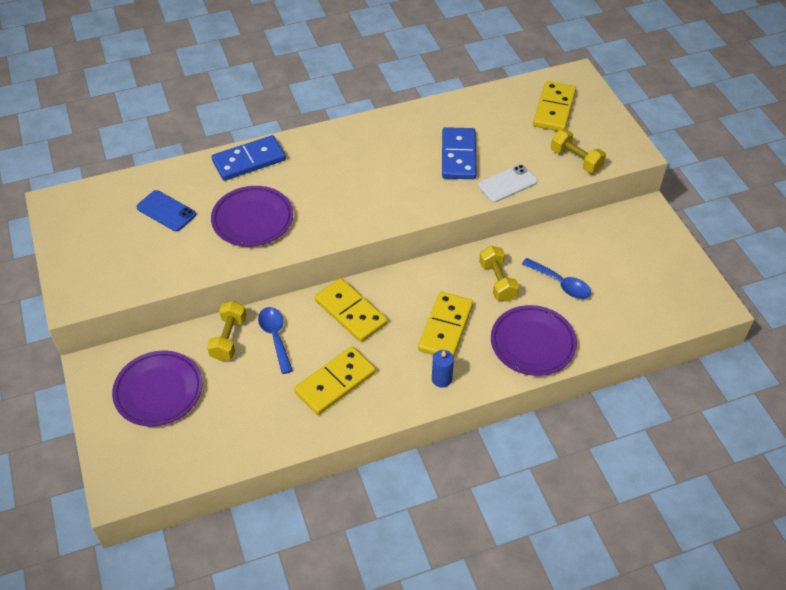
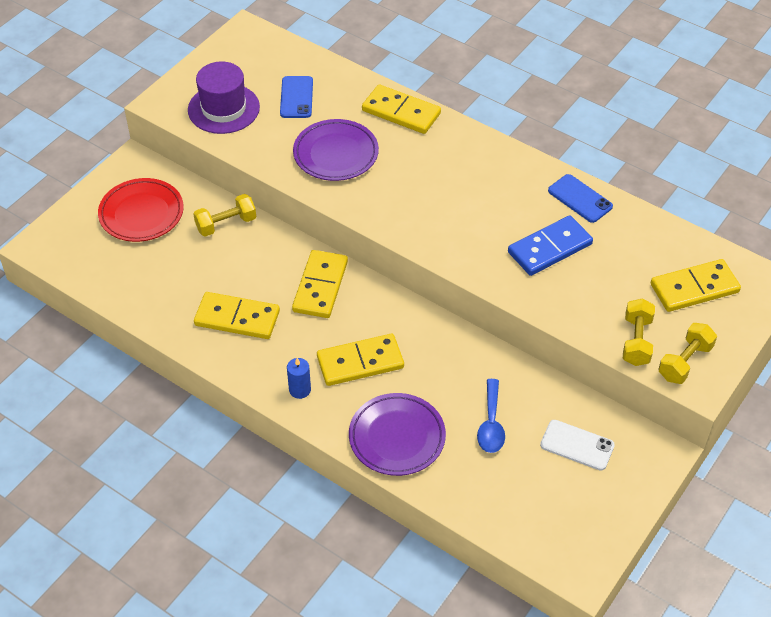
camera: 55 degrees right, 0 degrees up
purple plate [112,351,203,426] -> red plate [98,178,184,242]
blue domino [212,135,286,181] -> yellow domino [362,85,441,134]
blue spoon [258,307,293,374] -> none
white phone [478,165,537,202] -> white phone moved to [540,420,615,471]
yellow dumbbell [479,246,519,301] -> yellow dumbbell moved to [658,323,717,384]
none -> purple hat [188,61,260,134]
none -> blue phone [548,174,613,223]

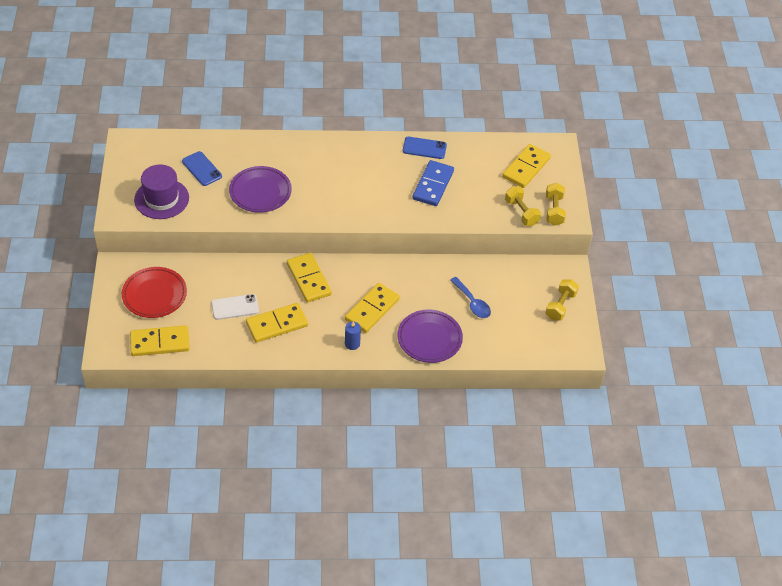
camera: 40 degrees left, 0 degrees up
yellow dumbbell [193,194,256,237] -> yellow dumbbell moved to [546,279,579,321]
yellow domino [362,85,441,134] -> yellow domino moved to [130,325,190,356]
white phone [540,420,615,471] -> white phone moved to [211,294,259,320]

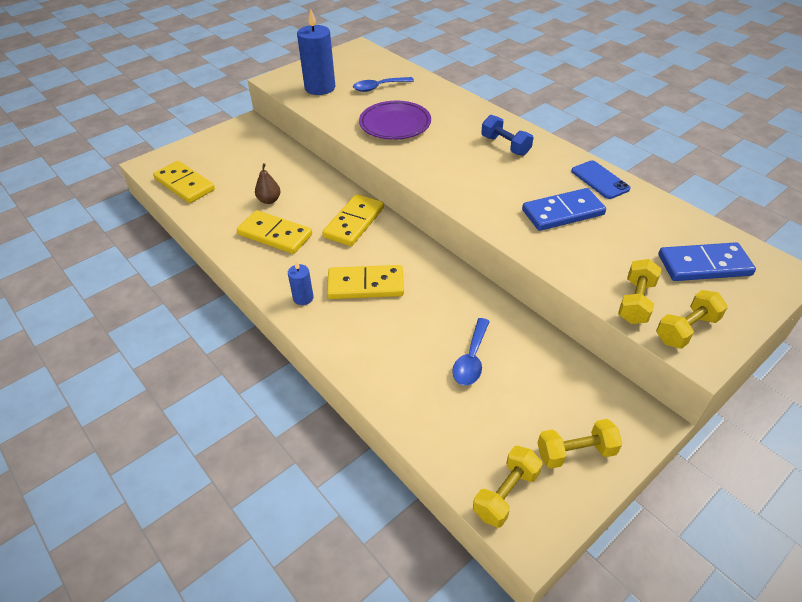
camera: 55 degrees right, 5 degrees down
red plate [122,267,187,318] -> none
purple hat [134,165,189,219] -> blue candle [297,9,335,95]
blue phone [182,151,222,186] -> blue spoon [353,77,414,92]
white phone [211,294,259,320] -> brown pear [255,163,280,204]
purple plate [398,310,463,363] -> none
yellow domino [502,144,551,188] -> blue domino [659,242,756,281]
none -> yellow dumbbell [473,446,543,528]
none -> blue dumbbell [481,115,533,156]

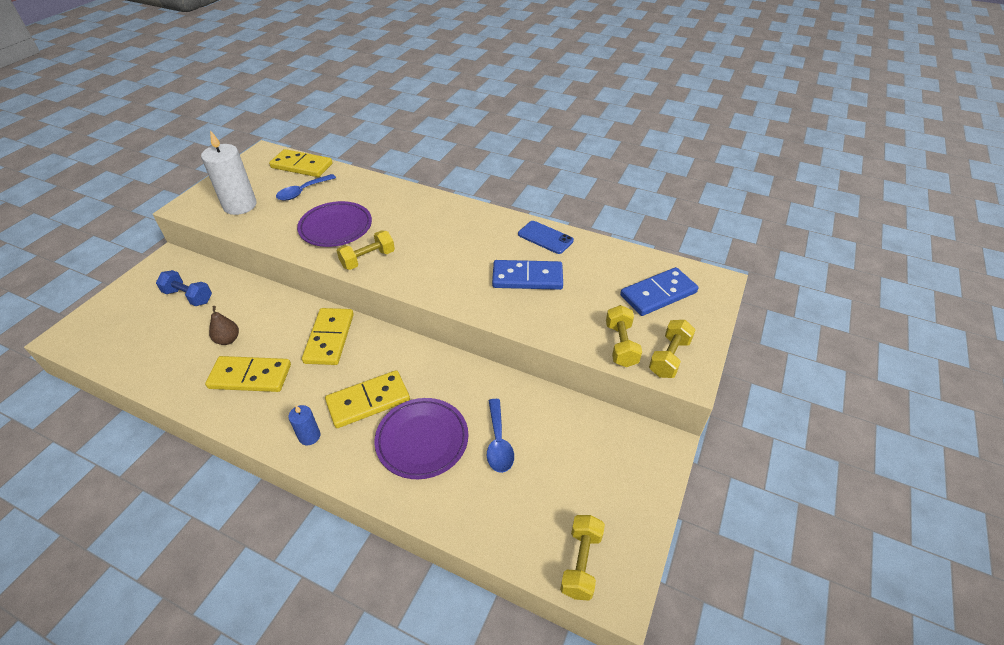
camera: 25 degrees left, 0 degrees up
yellow domino [153,161,215,203] -> yellow domino moved to [269,149,332,177]
blue candle [297,9,335,95] -> white candle [201,130,257,215]
blue dumbbell [481,115,533,156] -> blue dumbbell moved to [156,270,212,306]
blue domino [522,188,606,231] -> blue domino turned 45 degrees clockwise [492,260,563,290]
yellow dumbbell [538,419,622,469] -> yellow dumbbell moved to [337,230,395,270]
none -> purple plate [374,398,469,479]

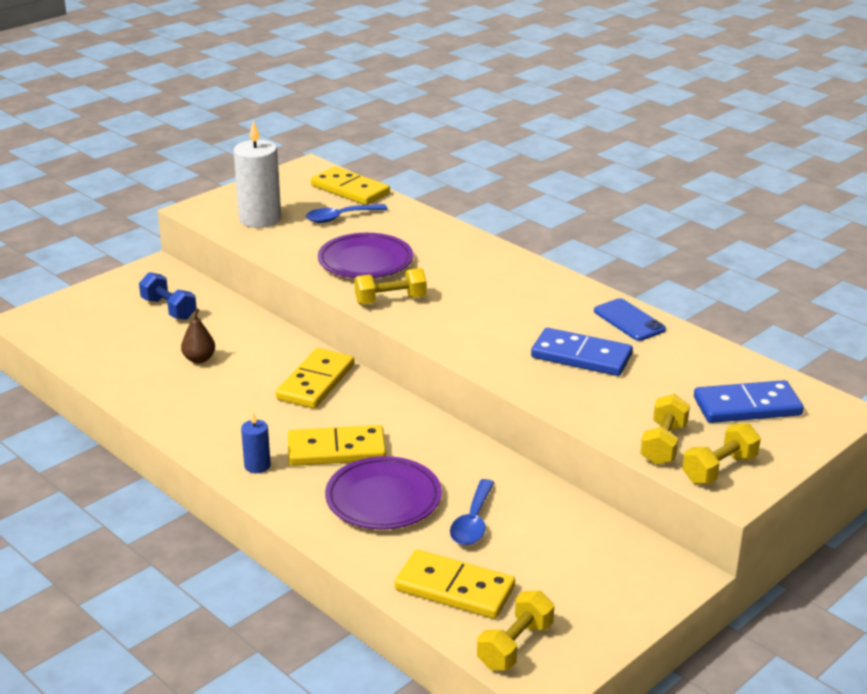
camera: 20 degrees right, 15 degrees down
yellow domino [205,356,291,392] -> yellow domino moved to [395,549,515,619]

